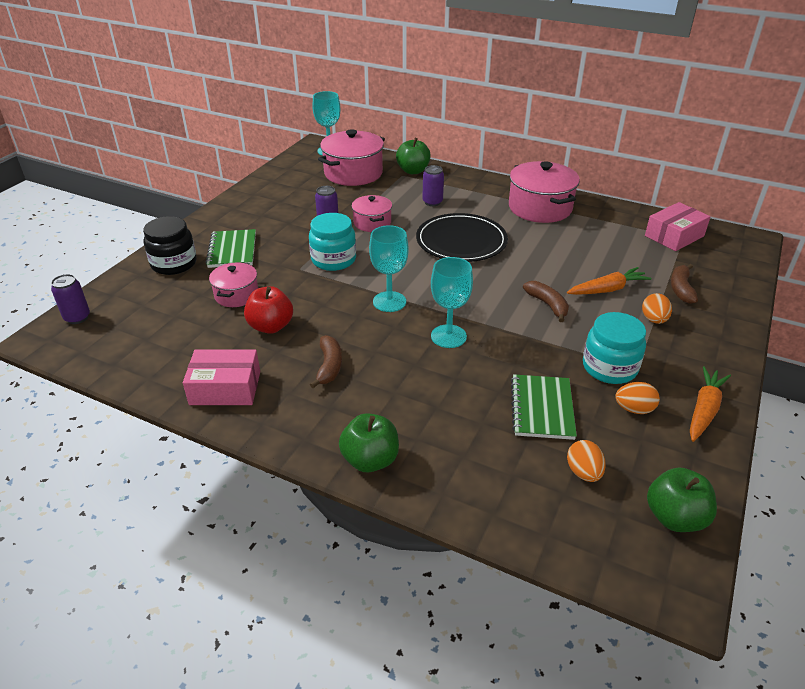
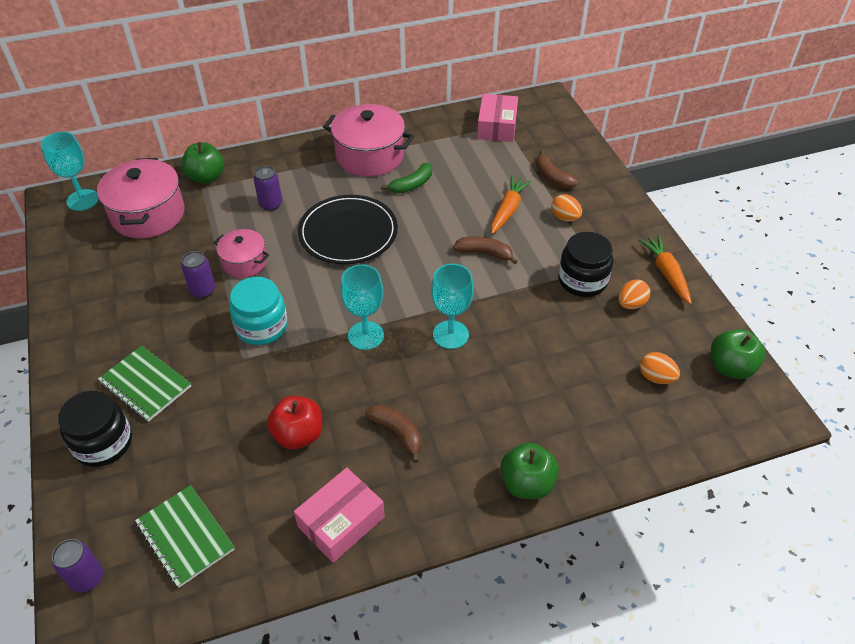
camera: 45 degrees left, 10 degrees up
pink pot [209,262,258,307] -> none
green notebook [511,374,577,440] -> green notebook moved to [135,485,235,588]
turquoise jar [583,312,646,384] -> black jar [558,232,613,297]
none -> green banana [381,163,432,194]

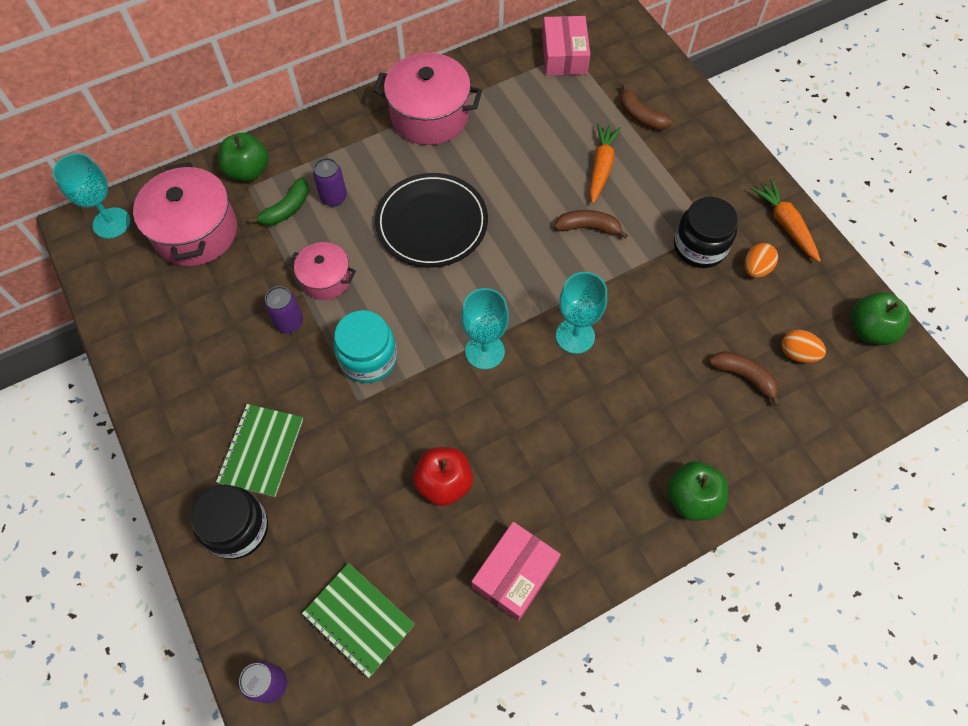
camera: 10 degrees left, 15 degrees up
green notebook [98,346,191,422] -> green notebook turned 75 degrees clockwise [216,404,303,497]
brown banana [365,405,422,463] -> brown banana moved to [709,351,780,406]
green banana [381,163,432,194] -> green banana moved to [249,177,309,226]
orange egg [551,194,582,222] -> none

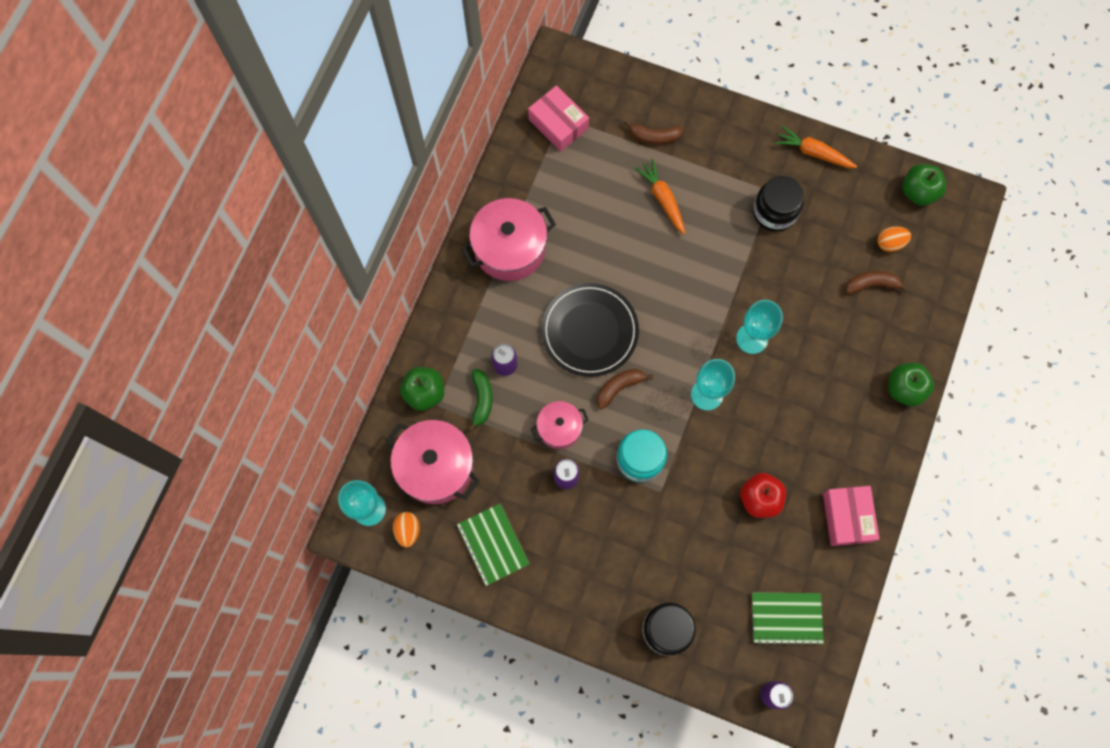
camera: 40 degrees left, 10 degrees up
green notebook [216,404,303,497] -> green notebook moved to [457,503,529,586]
brown banana [554,210,628,239] -> brown banana moved to [597,369,653,409]
orange egg [744,243,778,278] -> orange egg moved to [393,512,420,547]

